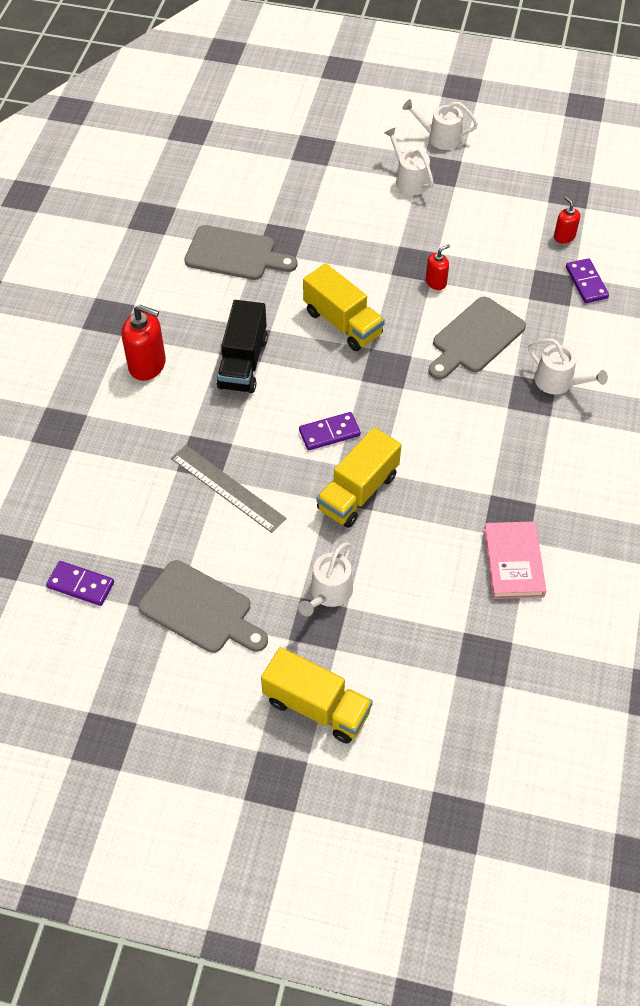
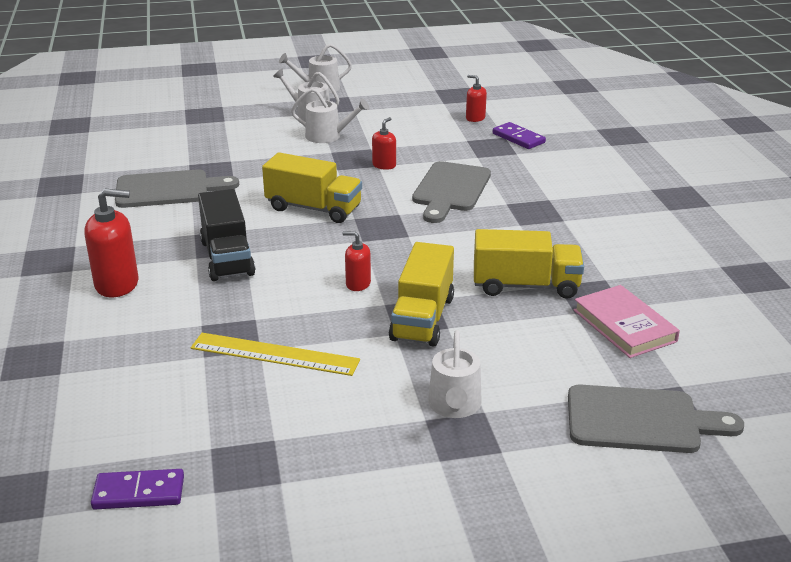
camera: 25 degrees left, 25 degrees down
grey cutting board [138,560,268,653] -> grey cutting board moved to [568,385,744,453]
grey ruler [171,445,286,533] -> yellow ruler [191,333,360,376]
yellow truck [261,647,373,744] -> yellow truck moved to [474,229,584,299]
purple domino [299,412,361,450] -> red soap dispenser [342,231,371,291]
white watering can [528,338,608,395] -> white watering can moved to [291,88,369,143]

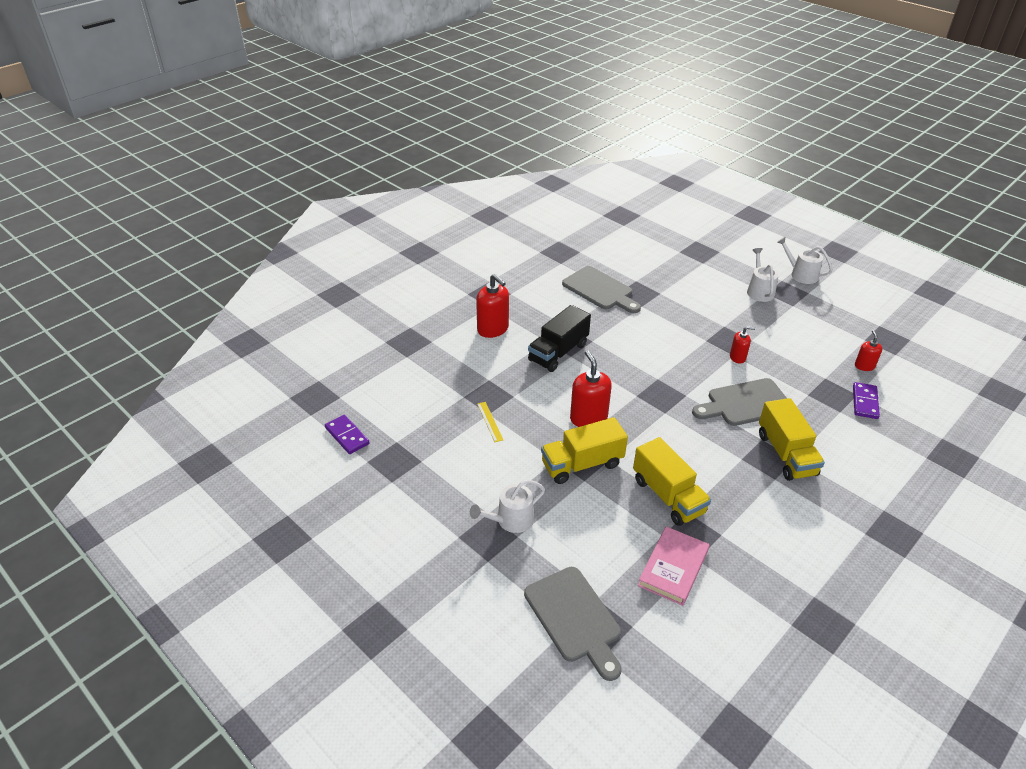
camera: 55 degrees right, 10 degrees up
yellow ruler [191,333,360,376] -> yellow ruler [477,402,503,442], size x0.52
yellow truck [262,152,362,223] -> yellow truck moved to [759,398,825,481]
white watering can [291,88,369,143] -> none
red soap dispenser [342,231,371,291] -> red soap dispenser [570,350,612,427], size x1.78

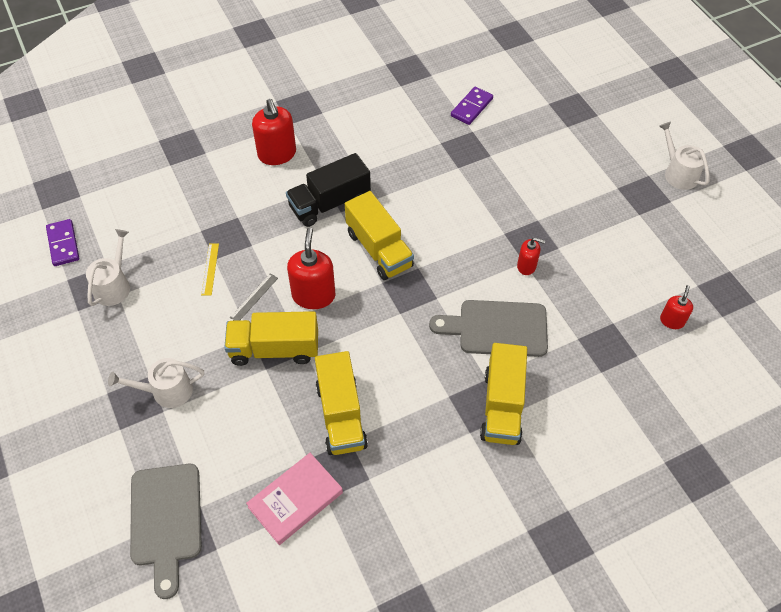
camera: 20 degrees right, 15 degrees up
grey cutting board [562,266,641,313] -> none
white watering can [747,248,779,302] -> white watering can moved to [86,229,130,306]
purple domino [853,382,880,419] -> purple domino moved to [451,87,493,125]
none -> grey ruler [230,273,278,321]
none -> yellow truck [345,191,414,280]

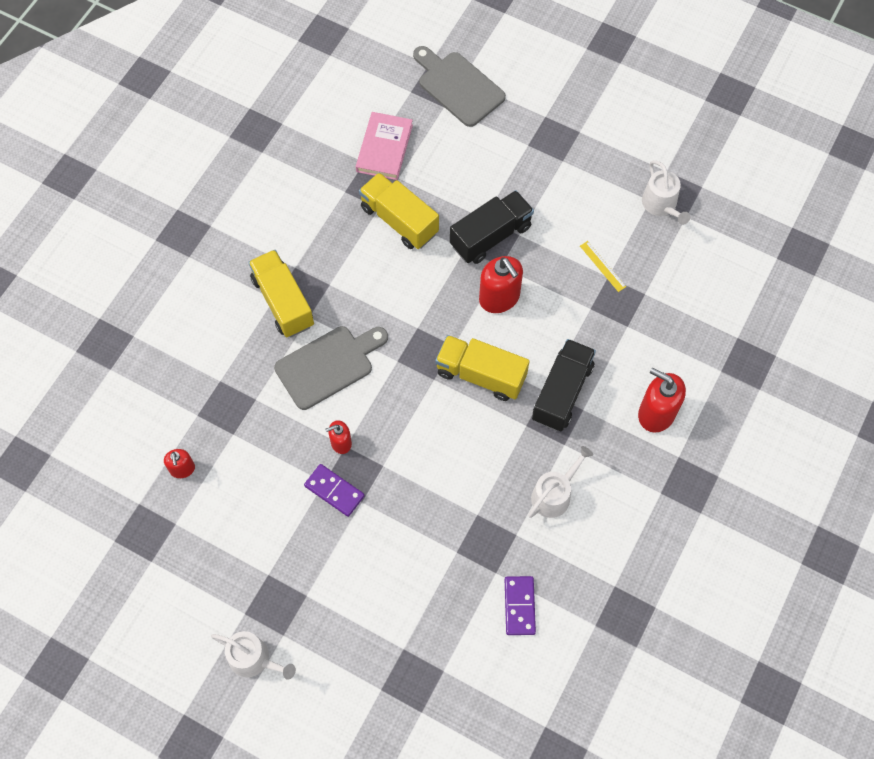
camera: 145 degrees right, 10 degrees up
purple domino [46,219,79,266] -> purple domino moved to [304,464,365,517]
white watering can [108,358,204,408] -> white watering can moved to [528,446,593,518]
yellow truck [224,311,318,366] -> black truck [450,190,534,264]
grey ruler [230,273,278,321] -> none

